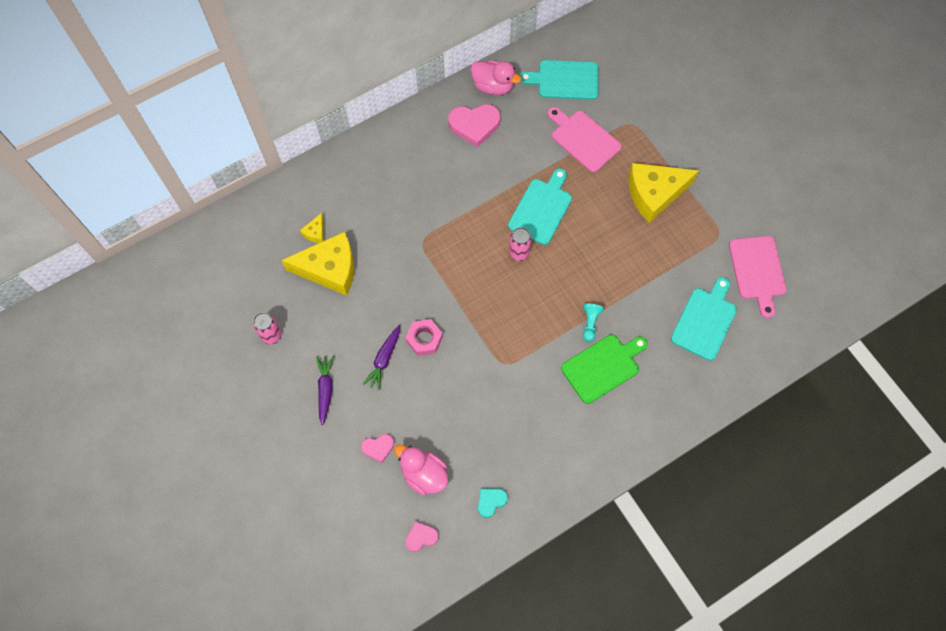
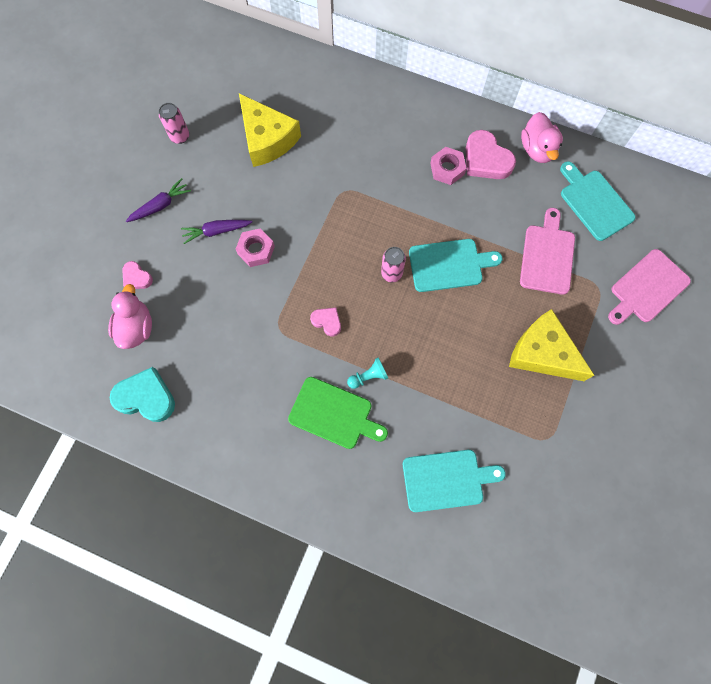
camera: 55 degrees right, 5 degrees up
yellow cheese [300,213,324,243] -> none
pink heart [405,521,439,552] -> pink heart moved to [310,307,341,337]
turquoise heart [478,488,508,518] -> turquoise heart [110,367,175,422], size x1.81
pink cutting board [729,236,786,318] -> pink cutting board moved to [608,249,691,325]
none -> pink nut [430,147,467,185]

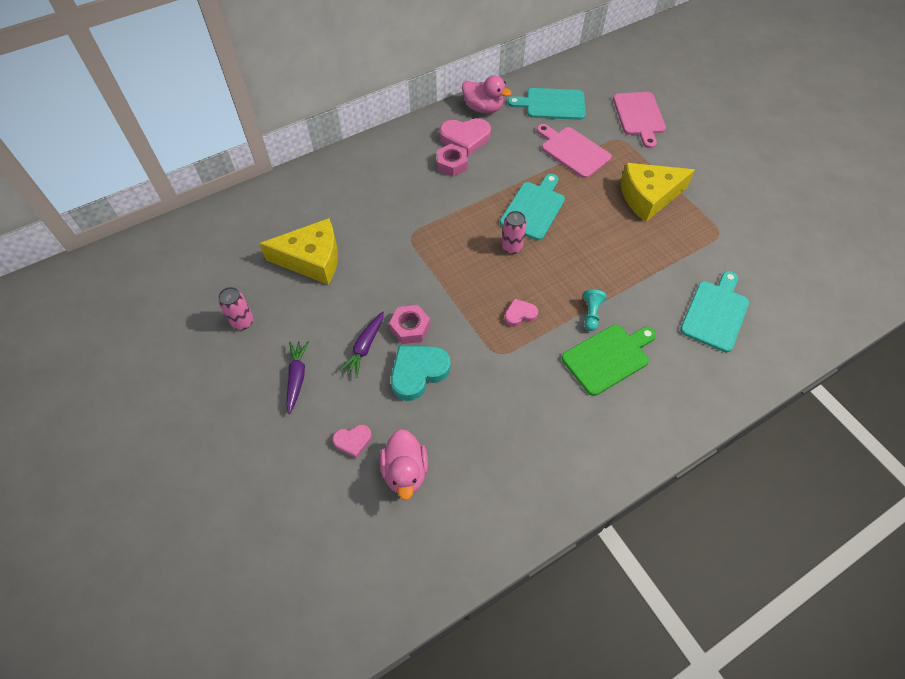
camera: 55 degrees left, 15 degrees down
pink duck [108,284,152,349] -> pink duck turned 135 degrees counterclockwise [380,429,428,500]
turquoise heart [110,367,175,422] -> turquoise heart moved to [391,346,451,401]

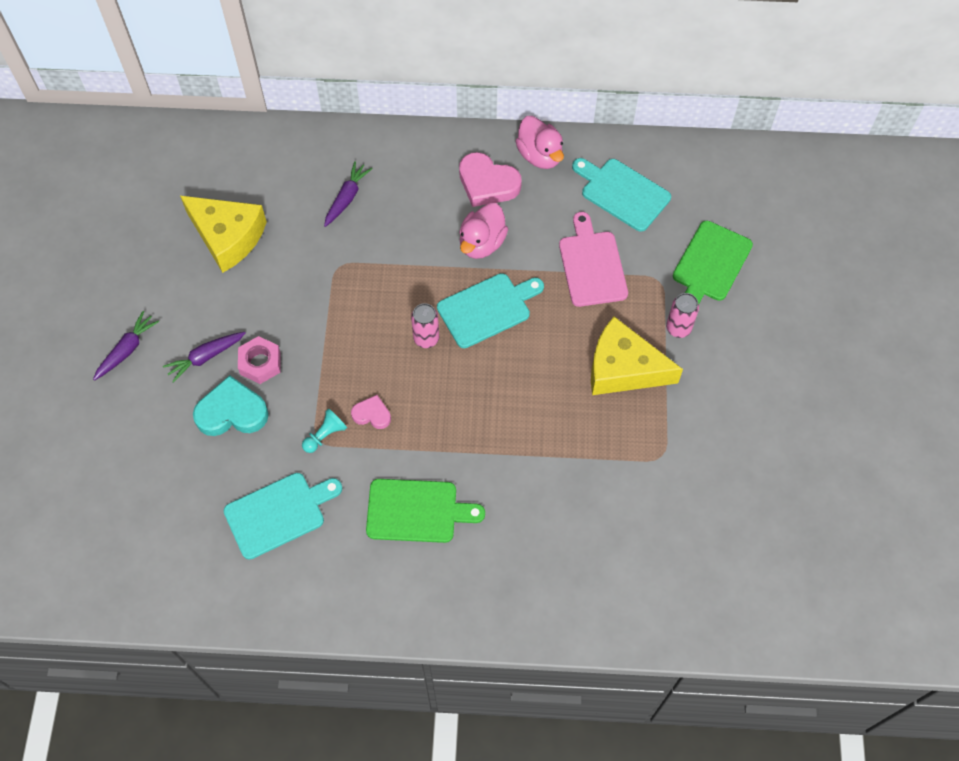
camera: 35 degrees right, 5 degrees up
pink can [218,287,254,330] -> pink can moved to [666,293,699,338]
pink heart [333,425,372,458] -> none
pink duck [380,429,428,500] -> pink duck moved to [459,203,508,259]
pink nut [437,143,468,177] -> none
turquoise pawn [583,290,606,331] -> turquoise pawn moved to [302,408,347,453]
pink cutting board [613,92,666,148] -> green cutting board [673,221,753,304]
turquoise cutting board [680,271,749,352] -> turquoise cutting board moved to [224,473,342,559]
none -> purple carrot [324,161,373,227]

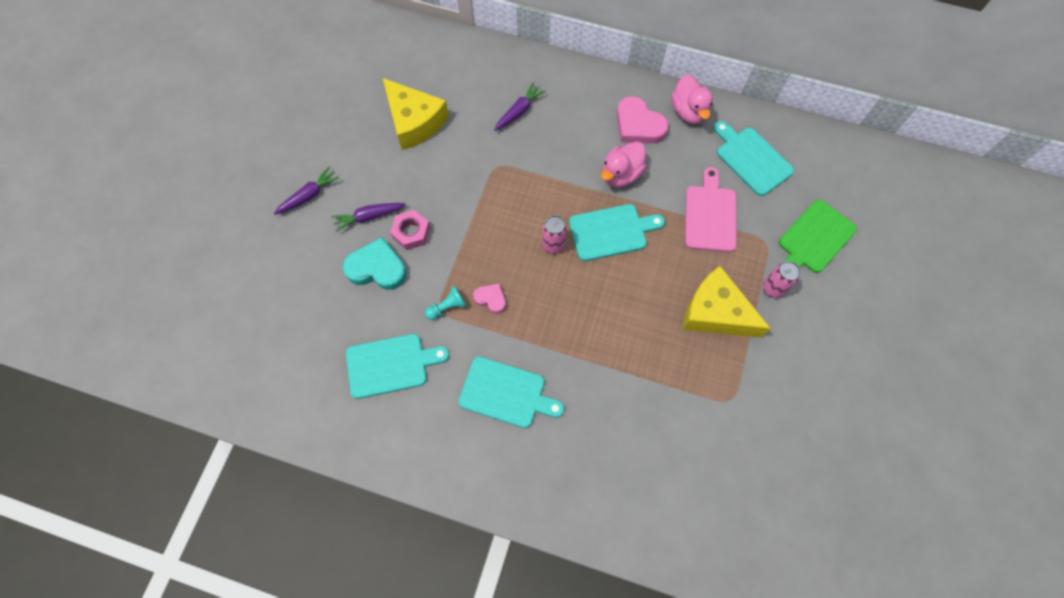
camera: 15 degrees right, 5 degrees up
green cutting board [366,479,485,543] -> turquoise cutting board [458,356,564,428]

